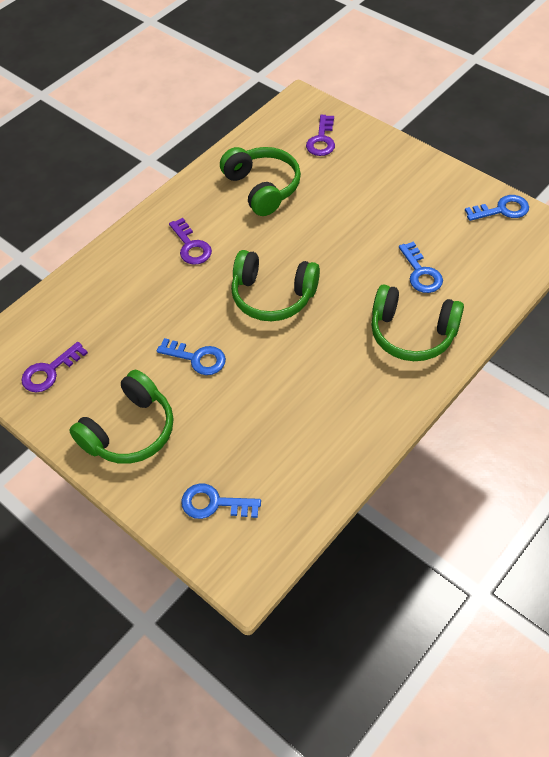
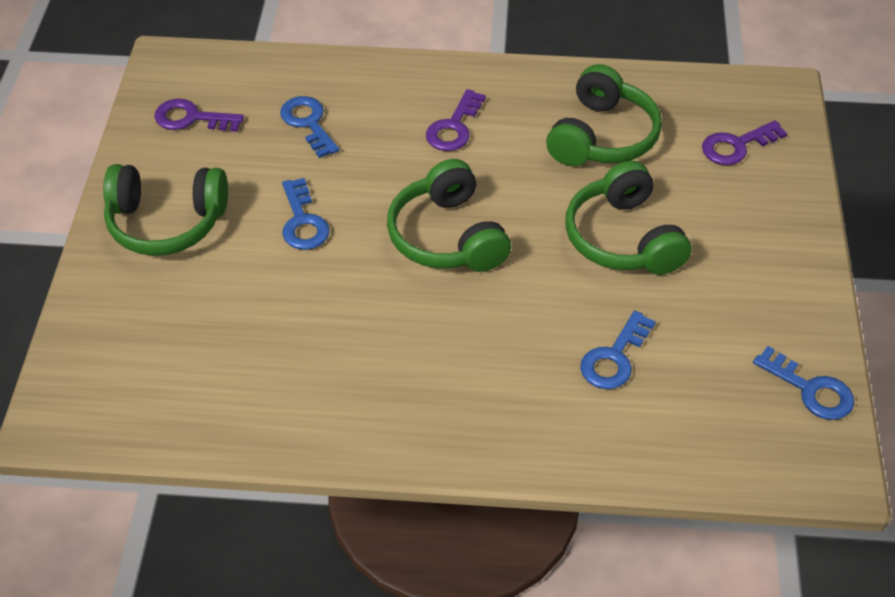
camera: 50 degrees right, 5 degrees down
blue key [181,483,261,519] -> blue key moved to [280,96,339,158]
green headphones [371,284,464,361] -> green headphones moved to [565,161,692,275]

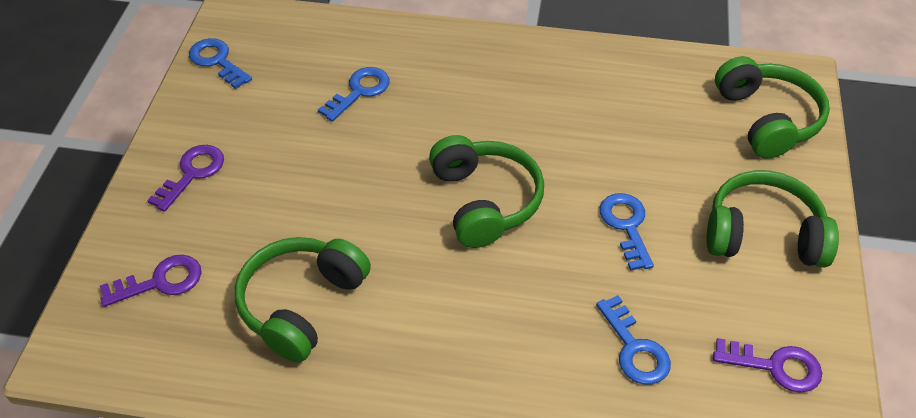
camera: 175 degrees left, 0 degrees up
purple key [426,89,486,151] -> purple key moved to [147,145,224,212]
green headphones [565,161,692,275] -> green headphones moved to [715,56,830,159]

